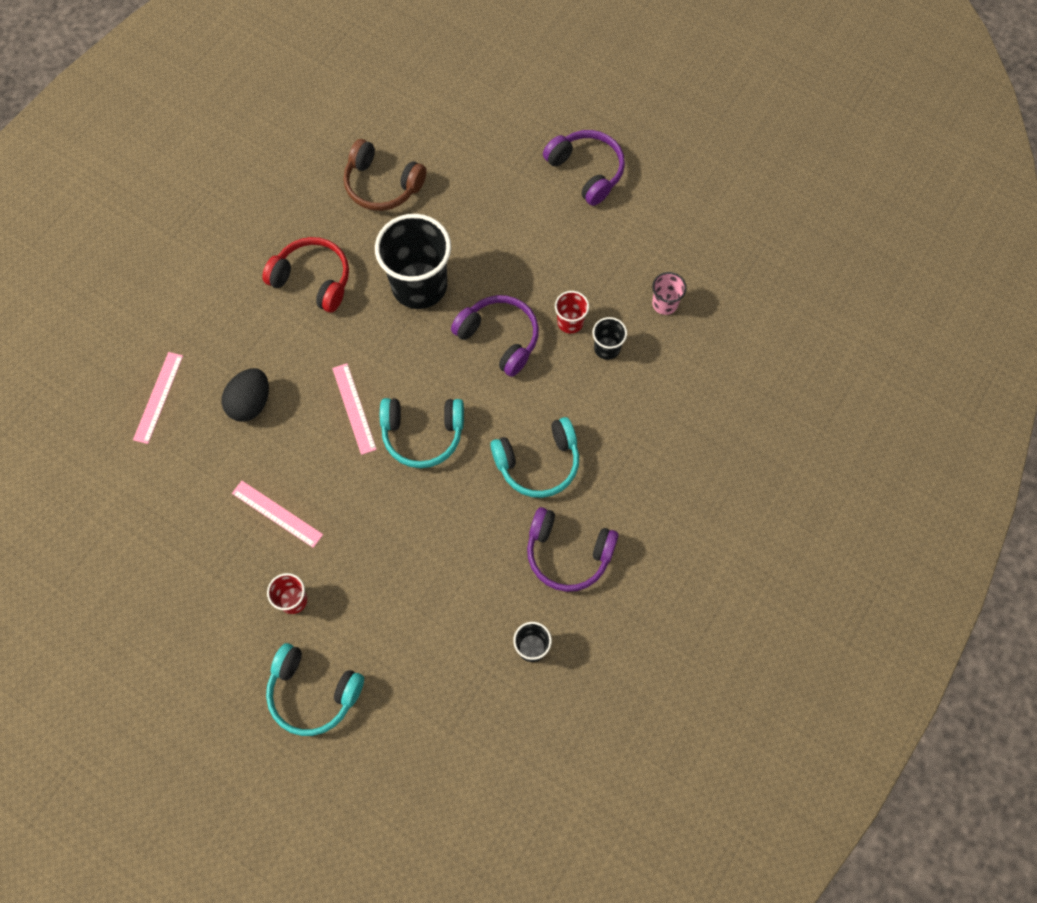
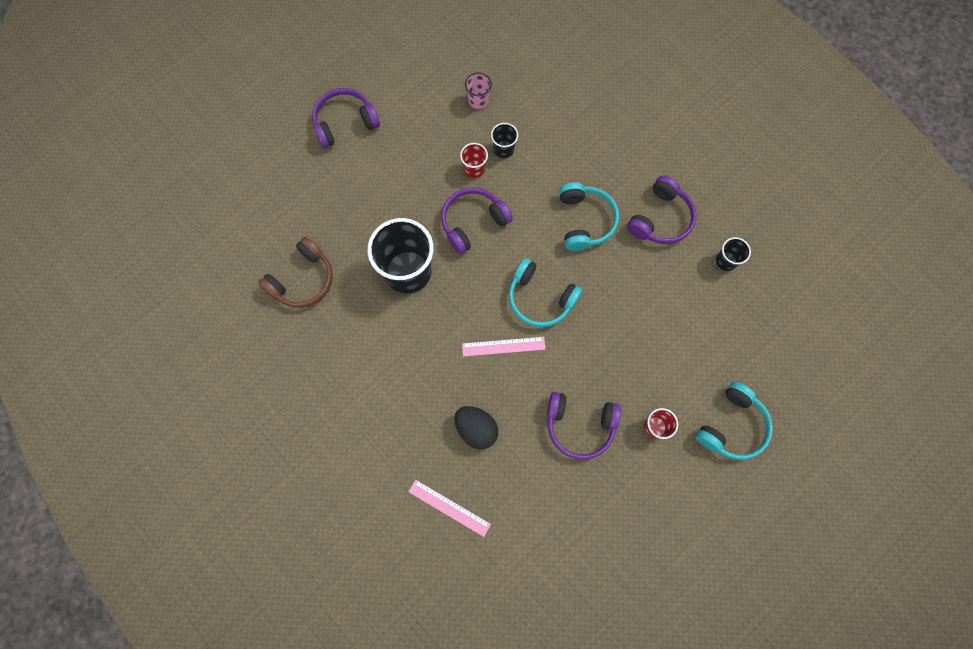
camera: 75 degrees left, 5 degrees up
pink ruler [232,481,323,548] -> purple headphones [547,392,621,460]
red headphones [262,237,349,312] -> none
turquoise headphones [380,398,464,468] -> turquoise headphones turned 105 degrees clockwise [509,258,582,327]

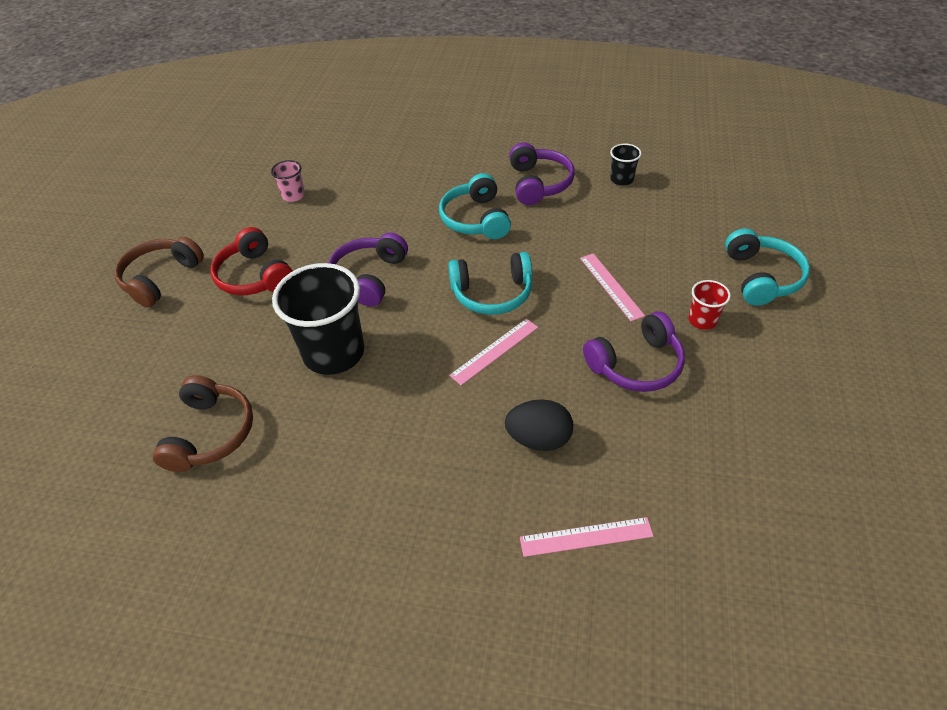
camera: 35 degrees left, 25 degrees down
purple headphones [312,88,380,148] -> brown headphones [114,237,204,307]
red cup [460,143,488,178] -> none
black cup [491,123,518,158] -> none
turquoise headphones [559,182,619,251] -> turquoise headphones turned 150 degrees counterclockwise [439,173,511,239]
none -> red headphones [210,227,292,295]
none -> pink ruler [580,253,645,321]

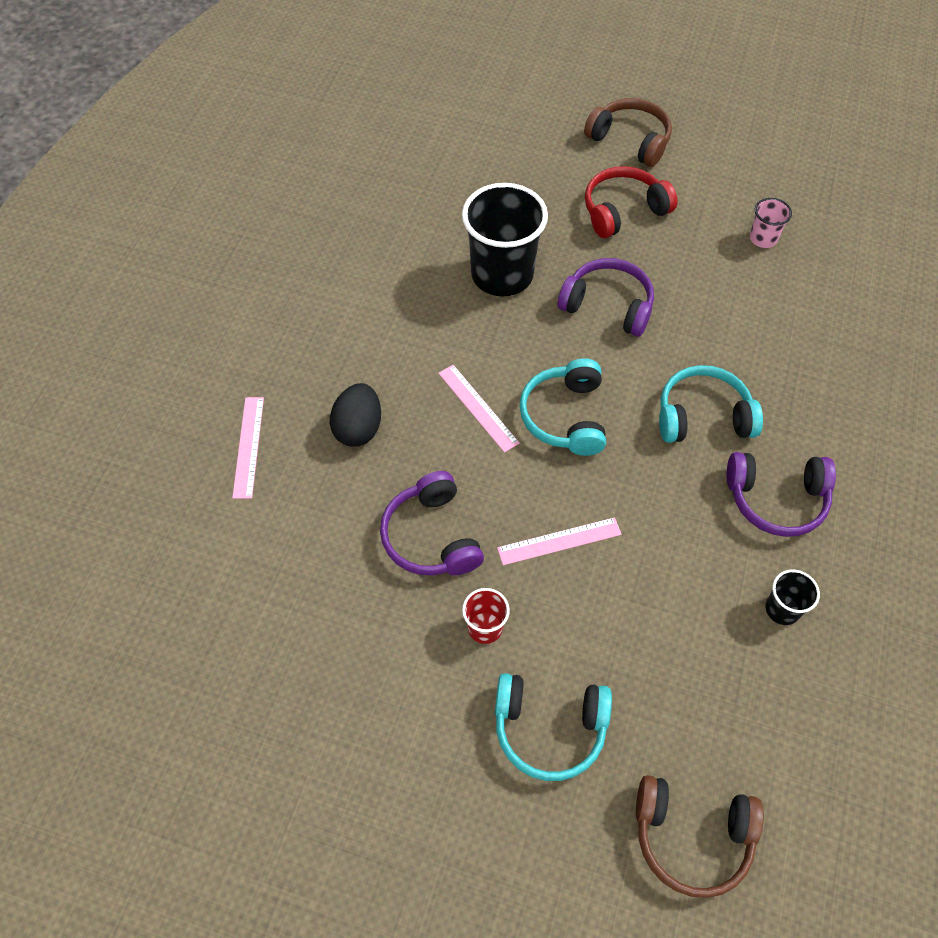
camera: 95 degrees right, 10 degrees up
brown headphones [153,375,253,472] -> brown headphones moved to [636,775,764,898]

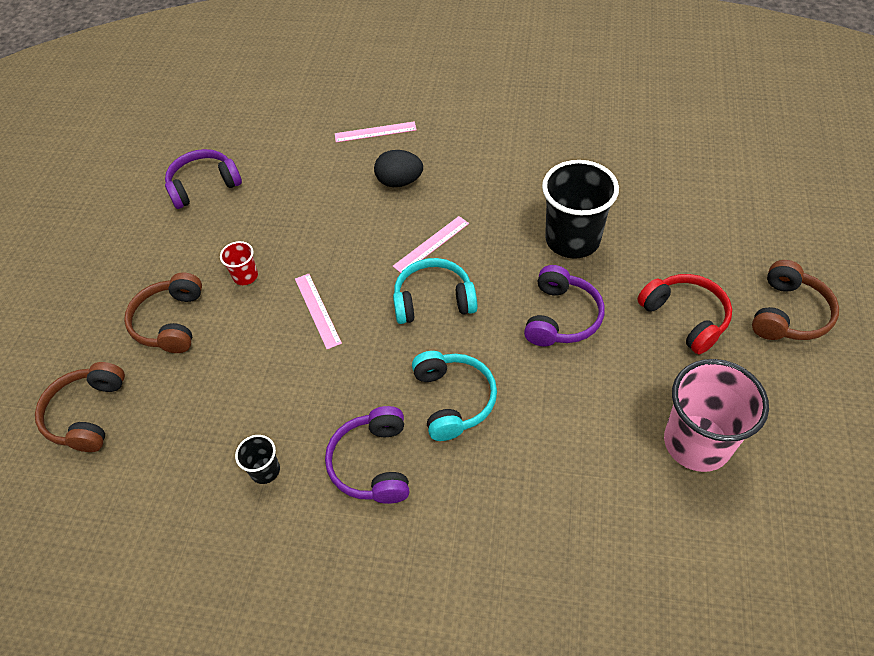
camera: 85 degrees right, 5 degrees down
purple headphones [380,471,484,575] -> purple headphones moved to [165,149,242,209]
turquoise headphones [495,673,612,781] -> brown headphones [124,273,202,353]
pink cup [750,198,792,248] -> pink cup [664,359,769,472], size x2.17

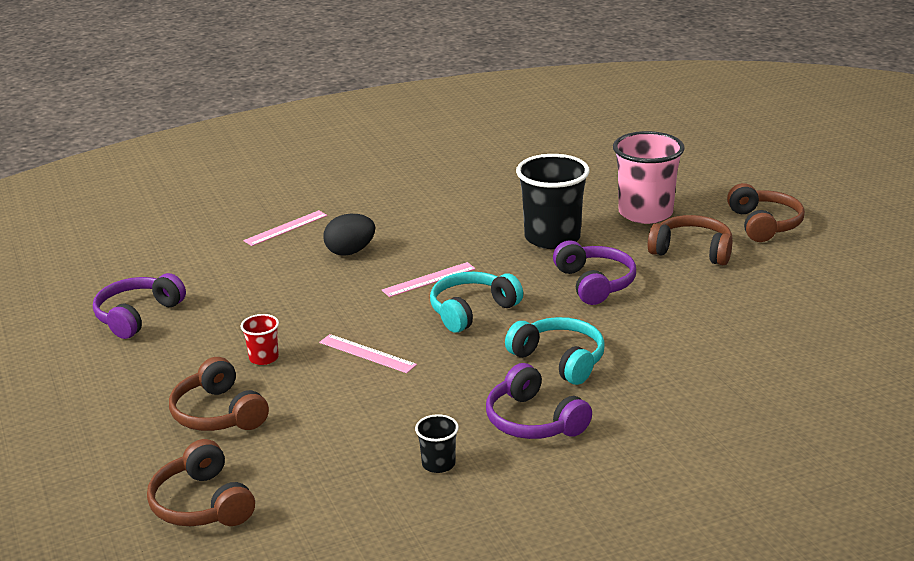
camera: 35 degrees left, 25 degrees down
pink ruler [393,216,469,273] -> pink ruler turned 45 degrees clockwise [382,262,476,297]
red headphones [637,274,732,355] -> brown headphones [648,215,732,265]
pink cup [664,359,769,472] -> pink cup moved to [613,131,685,224]

